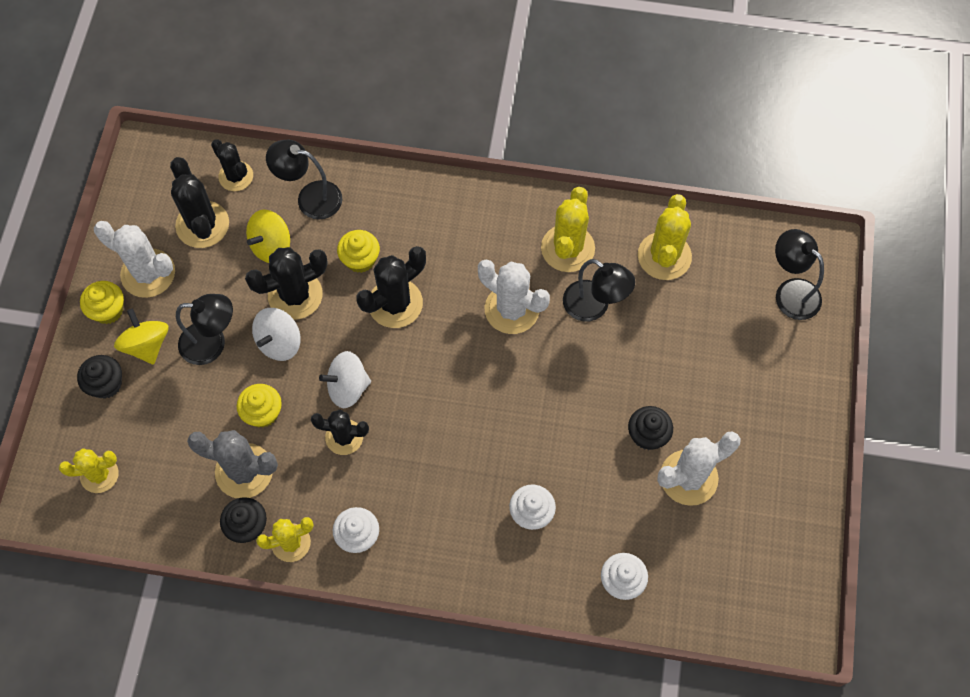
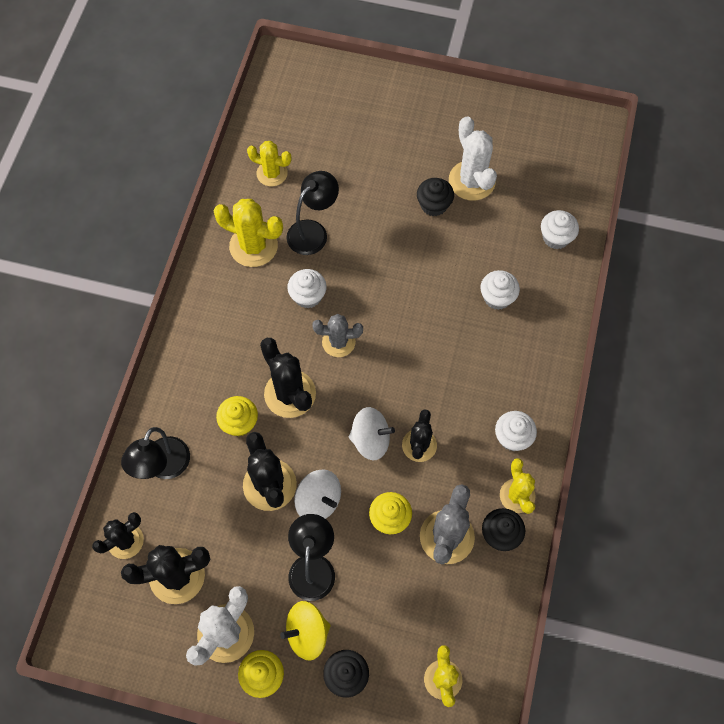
camera: 85 degrees left, 0 degrees up
yellow spinning top [246,210,290,263] -> none
white spinning top [319,351,371,408] -> white spinning top turned 75 degrees counterclockwise [349,407,395,460]
white cactus [478,259,550,334] -> white cupcake [287,269,327,309]
yellow cactus [638,194,692,280] -> yellow cactus [247,141,292,186], size x0.66
black lamp [775,229,824,320] -> none
none -> grey cactus [312,314,363,357]

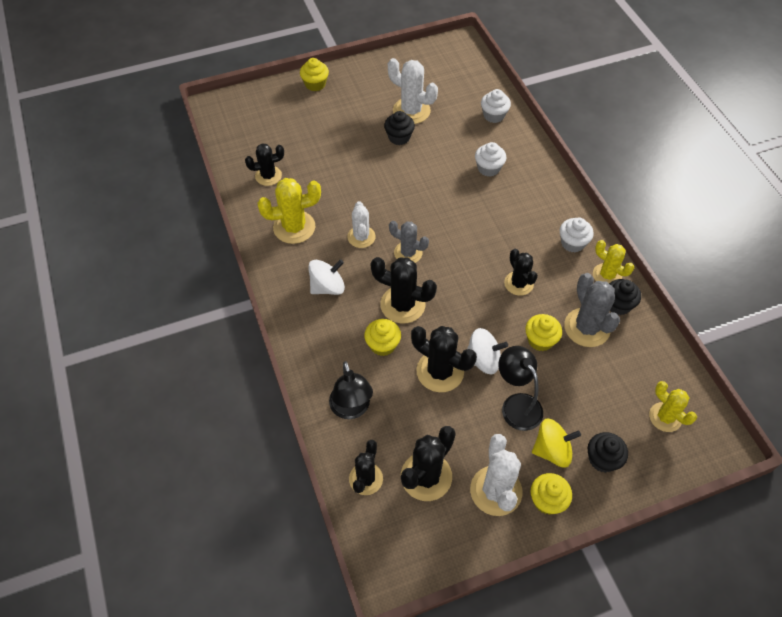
camera: 35 degrees left, 10 degrees down
yellow cactus [247,141,292,186] -> black cactus [245,143,284,186]
yellow spinning top [280,601,331,661] -> yellow spinning top turned 135 degrees counterclockwise [532,418,581,468]
black lamp [287,171,339,255] -> none
white cupcake [287,269,327,309] -> white cactus [347,201,376,248]
grey cactus [312,314,363,357] -> grey cactus turned 60 degrees clockwise [389,221,429,263]
white spinning top [349,407,395,460] -> white spinning top moved to [308,259,345,295]
none -> yellow cupcake [300,58,329,91]

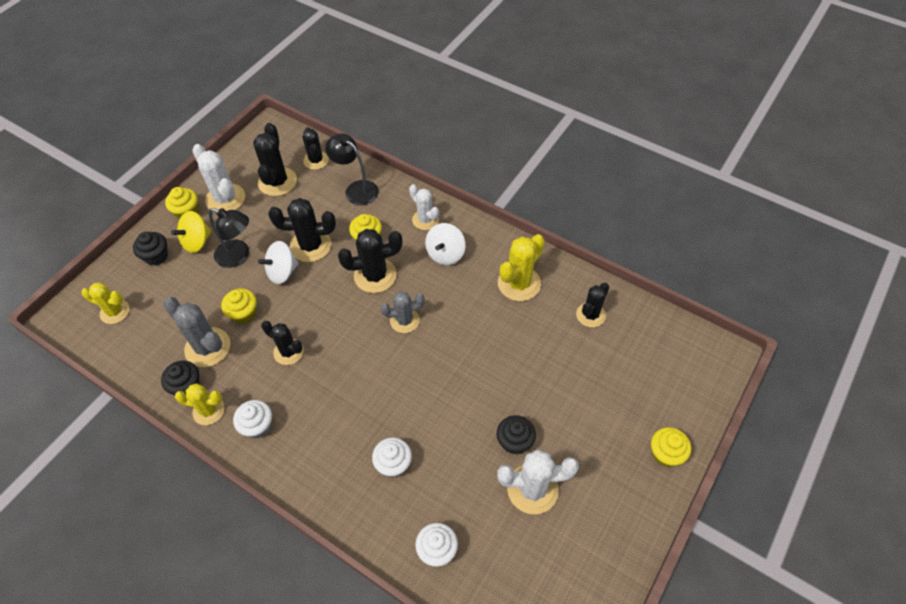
camera: 145 degrees right, 0 degrees up
white cactus [347,201,376,248] -> white cactus moved to [409,184,439,230]

